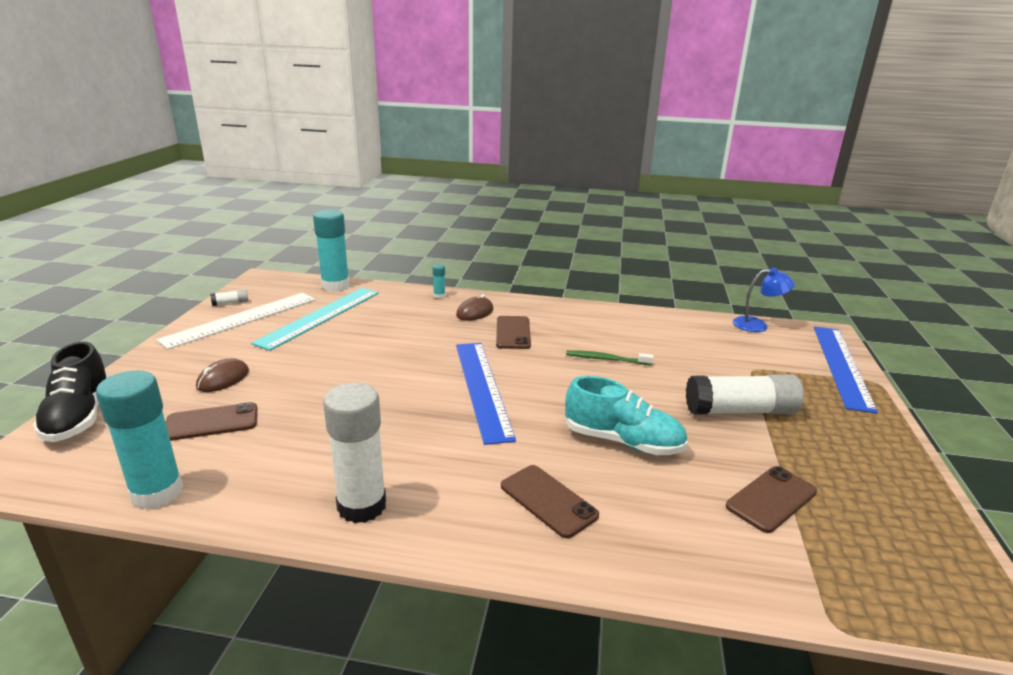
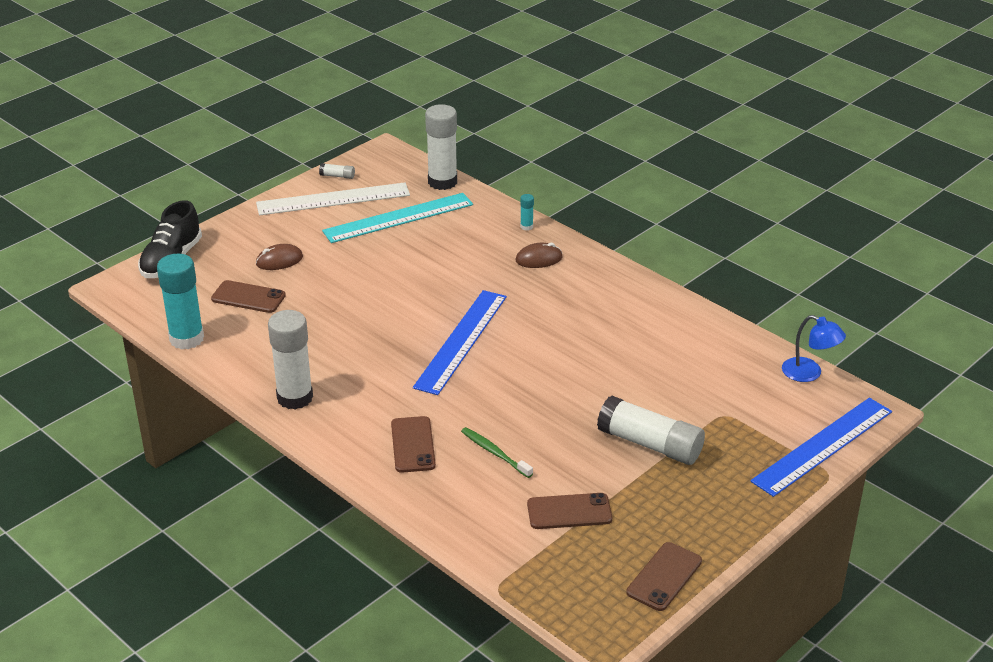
camera: 35 degrees right, 10 degrees up
turquoise glue stick [313,210,350,291] -> white glue stick [425,104,457,190]
brown phone [496,316,531,349] -> brown phone moved to [626,542,702,611]
turquoise shoe [565,376,688,455] -> none
green toothbrush [566,350,654,365] -> green toothbrush moved to [461,427,533,478]

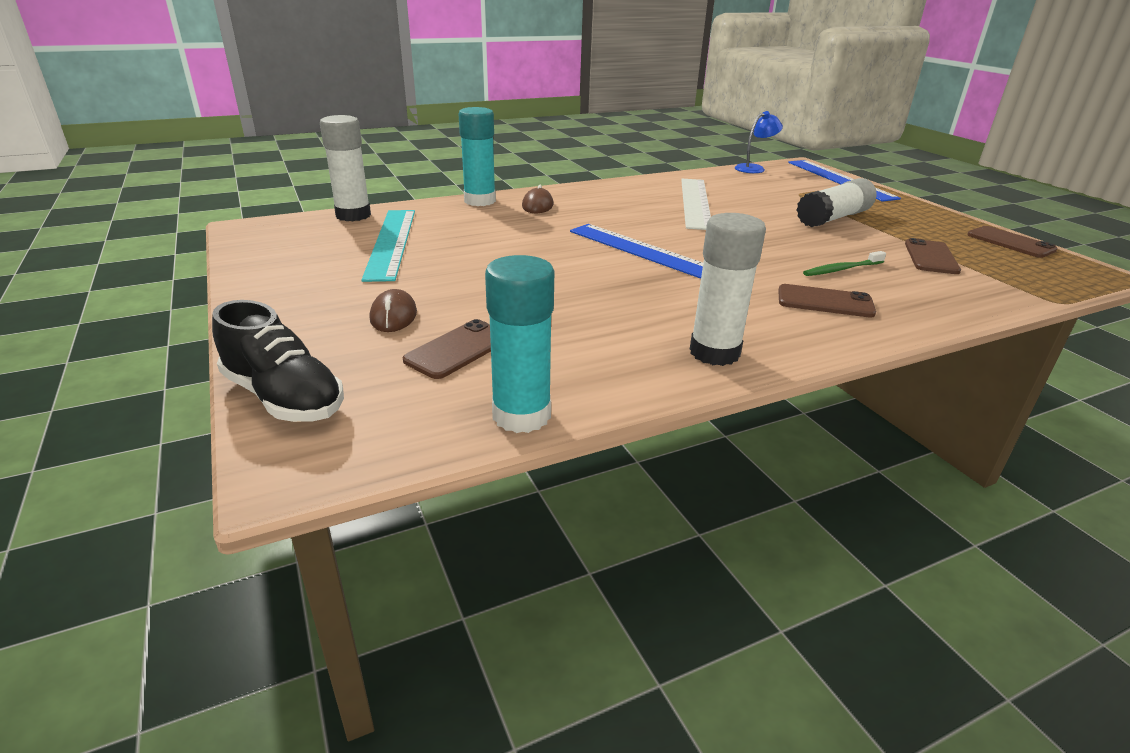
camera: 70 degrees left, 5 degrees down
white ruler [256,182,410,215] -> white ruler moved to [681,179,711,230]
white glue stick [319,163,355,179] -> none
turquoise glue stick [520,194,534,231] -> turquoise glue stick [459,107,496,206], size x2.38

